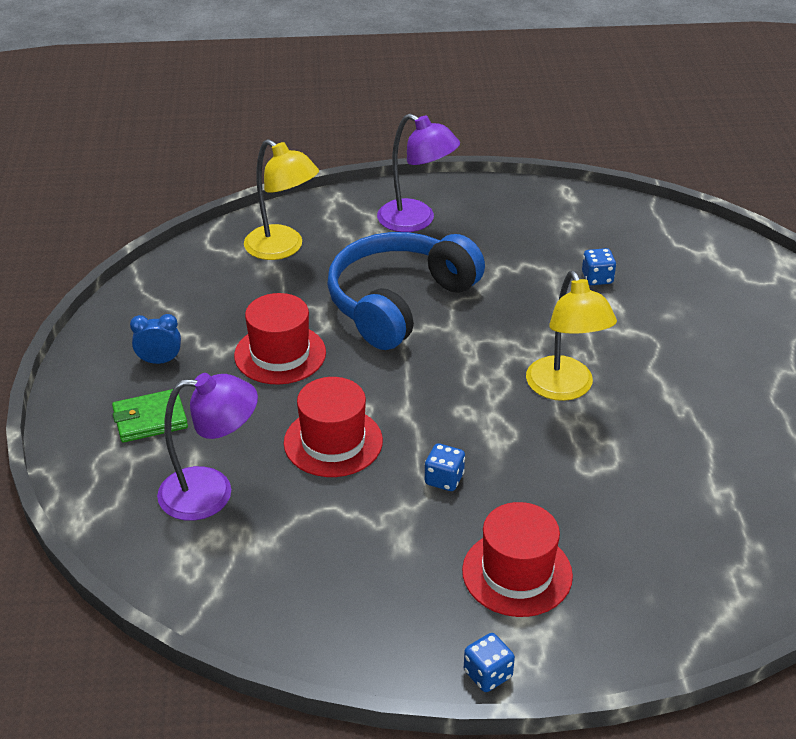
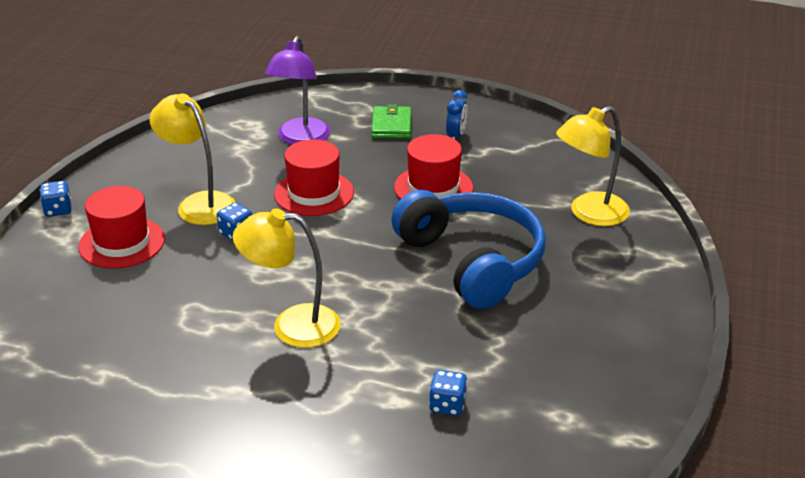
camera: 110 degrees right, 5 degrees down
purple lamp [377,114,460,232] -> none
none -> yellow lamp [149,93,236,225]

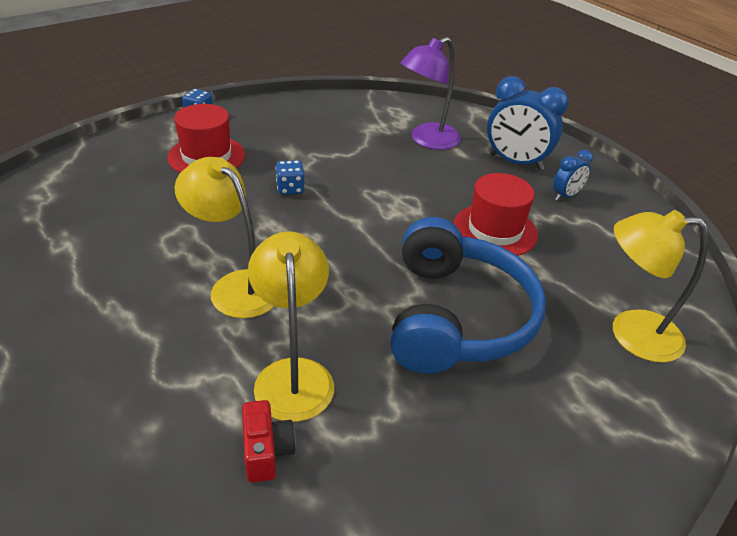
camera: 35 degrees right, 5 degrees up
yellow lamp [149,93,236,225] -> yellow lamp moved to [248,231,334,422]
red hat [274,139,354,216] -> none
green wallet [371,104,412,138] -> blue clock [487,76,569,170]
blue dice [429,370,467,416] -> red camera [242,400,296,483]

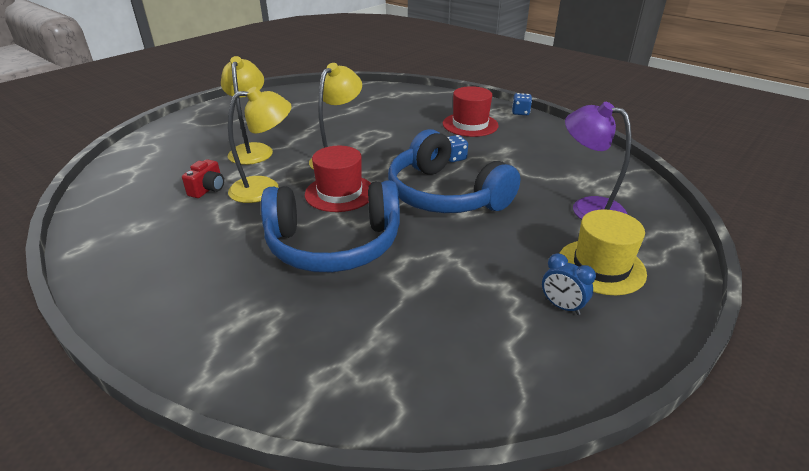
camera: 80 degrees right, 5 degrees down
red camera [242,400,296,483] -> red camera turned 45 degrees counterclockwise [182,159,224,198]
red hat [453,173,538,256] -> red hat moved to [305,146,371,212]
blue clock [487,76,569,170] -> yellow hat [559,209,647,295]
yellow lamp [613,210,708,363] -> yellow lamp moved to [221,56,273,165]
none -> blue headphones [388,129,521,213]

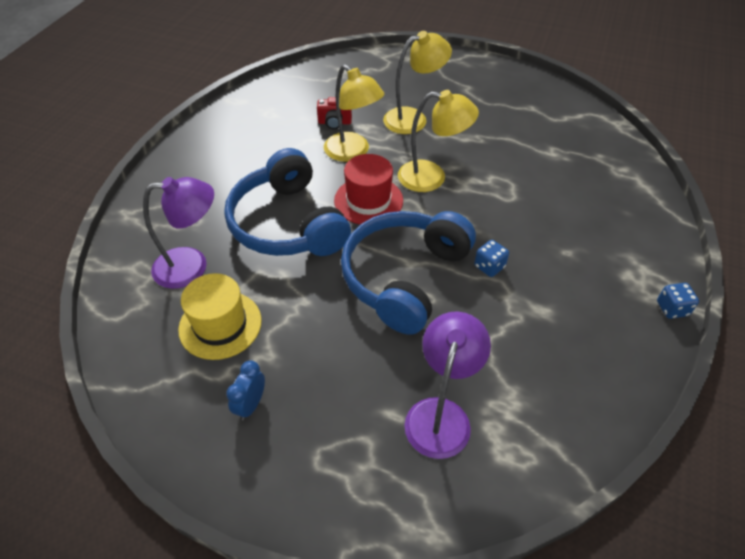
camera: 70 degrees right, 15 degrees up
red hat [443,86,498,137] -> none
yellow hat [559,209,647,295] -> yellow hat moved to [178,273,262,360]
none -> purple lamp [143,177,214,289]

